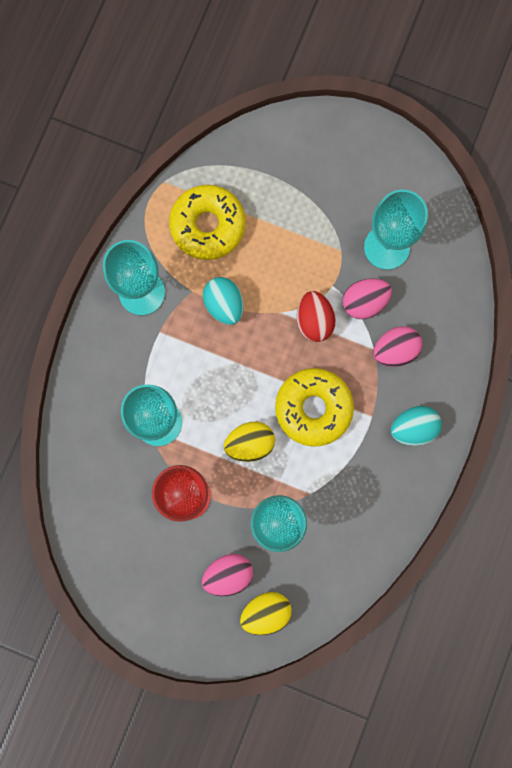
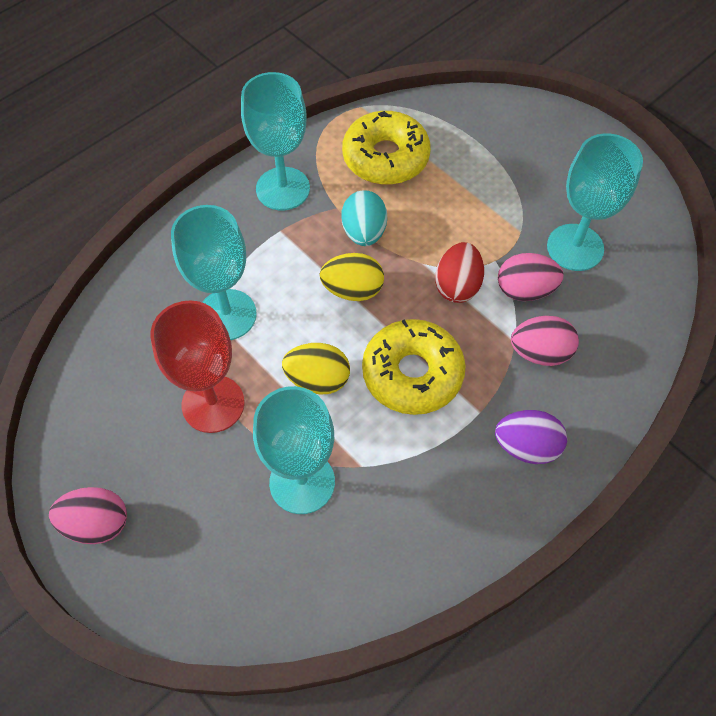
camera: 25 degrees right, 20 degrees down
pink egg [202,554,253,596] -> pink egg moved to [49,487,127,544]
yellow egg [240,592,292,635] -> yellow egg moved to [320,253,384,301]
turquoise egg [391,406,442,446] -> purple egg [495,410,567,464]

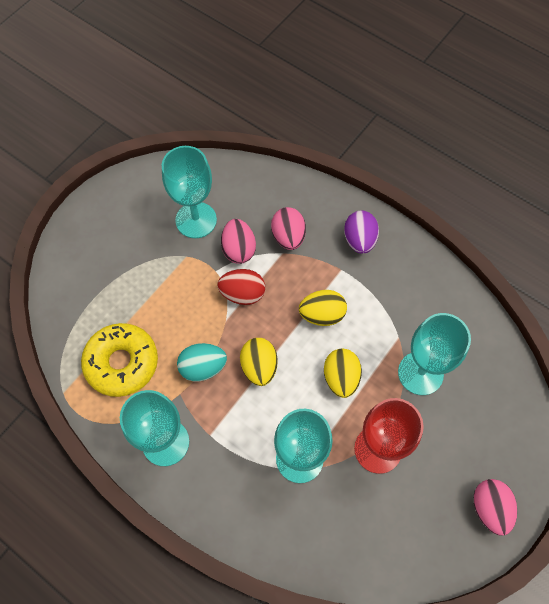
camera: 100 degrees left, 5 degrees up
yellow donut [362,319,466,415] -> yellow egg [299,290,347,326]

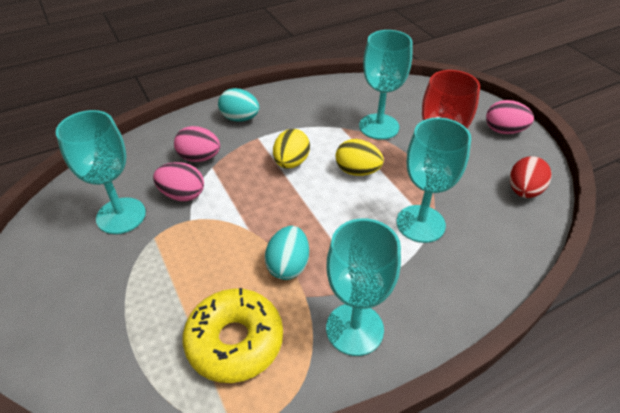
camera: 65 degrees left, 20 degrees down
red egg [217,269,265,305] -> red egg moved to [510,156,552,198]
yellow egg [240,338,278,386] -> none
purple egg [344,210,379,254] -> turquoise egg [218,88,259,122]

